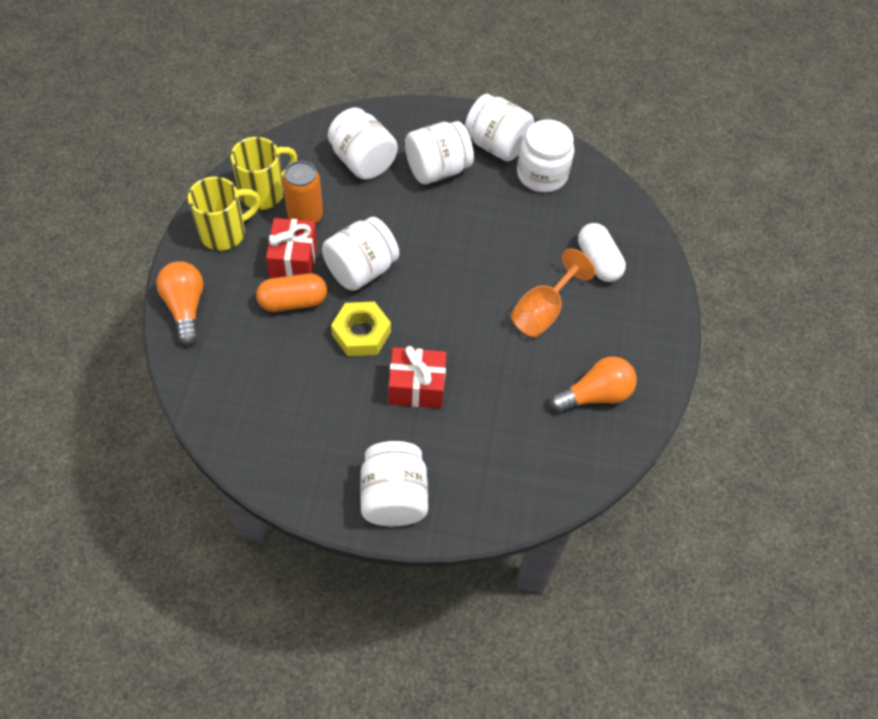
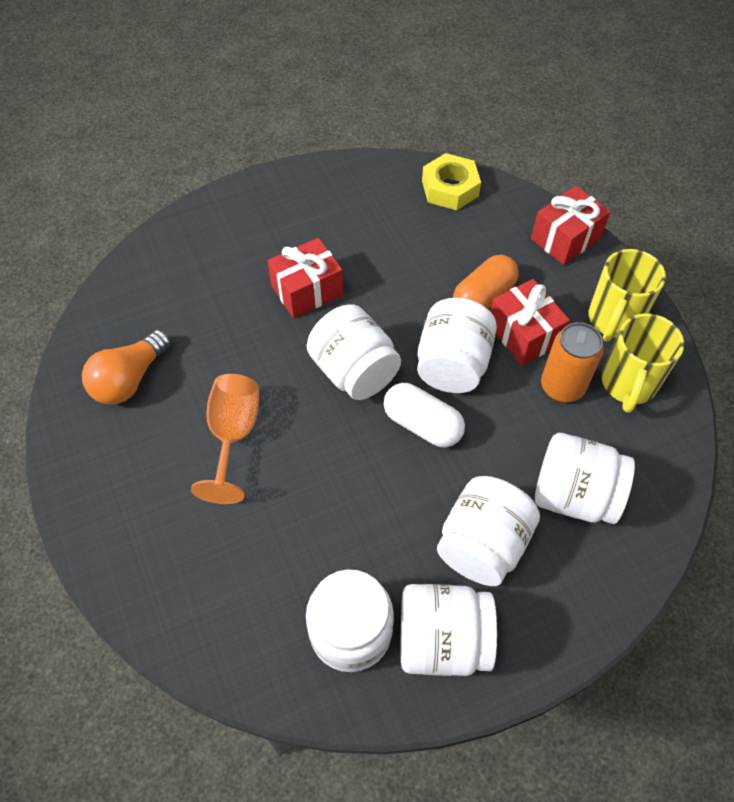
camera: 150 degrees right, 0 degrees up
orange light bulb [156,261,203,345] -> red gift [531,186,610,265]
yellow nut [331,302,391,356] -> yellow nut moved to [422,153,481,210]
white jar [360,441,428,526] -> white jar moved to [307,304,401,400]
white capsule [578,223,626,282] -> white capsule moved to [384,383,465,448]

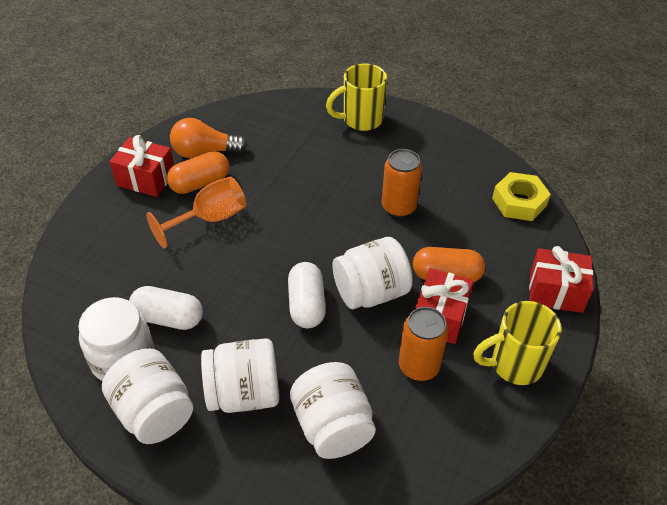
camera: 50 degrees right, 10 degrees down
red gift [268,238,343,318] -> red gift moved to [109,135,174,197]
white jar [307,304,401,400] -> none
yellow mug [602,313,684,413] -> yellow mug moved to [326,64,387,131]
none -> white capsule [129,286,203,330]
none -> orange capsule [167,151,229,194]
none -> orange can [382,149,422,217]

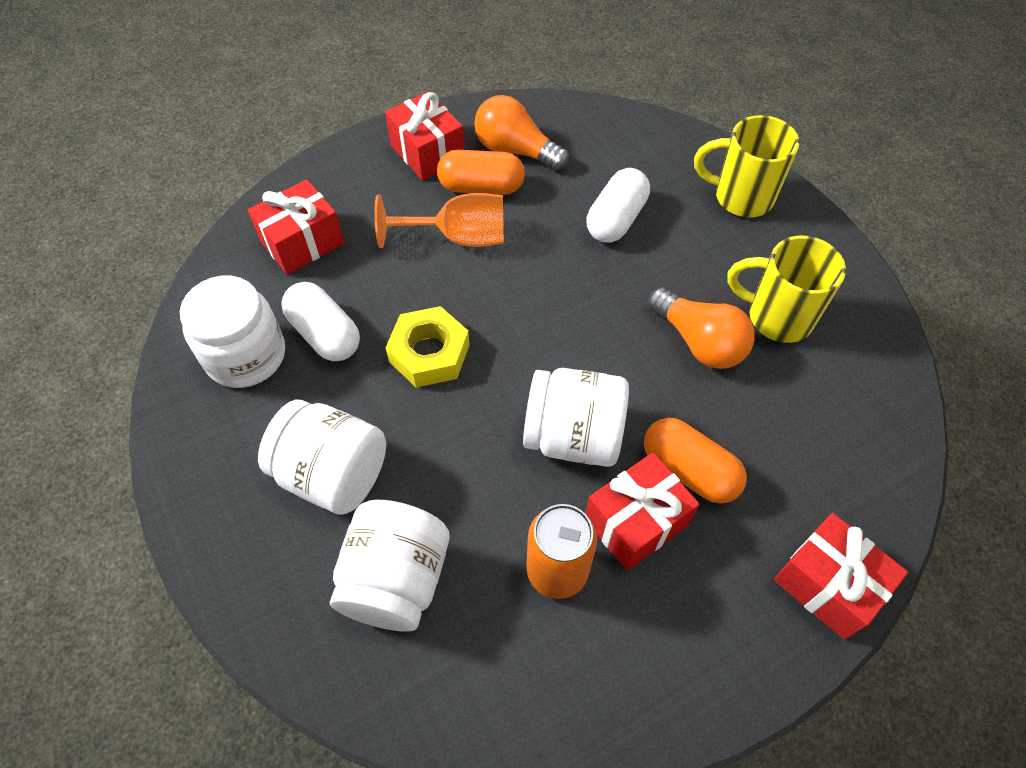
camera: 35 degrees right, 10 degrees up
white jar [102,348,193,444] -> none
white capsule [288,262,326,328] -> white capsule moved to [587,168,650,243]
orange can [382,149,422,217] -> orange light bulb [648,287,755,369]
yellow mug [473,301,562,385] -> yellow mug moved to [727,236,846,343]
yellow nut [492,172,551,221] -> yellow nut moved to [386,306,470,388]
none -> red gift [248,179,344,275]

